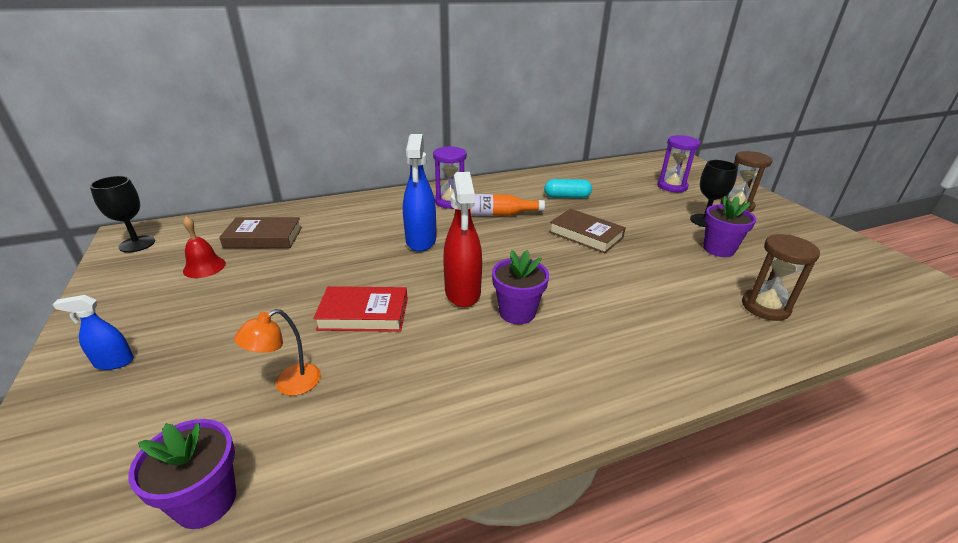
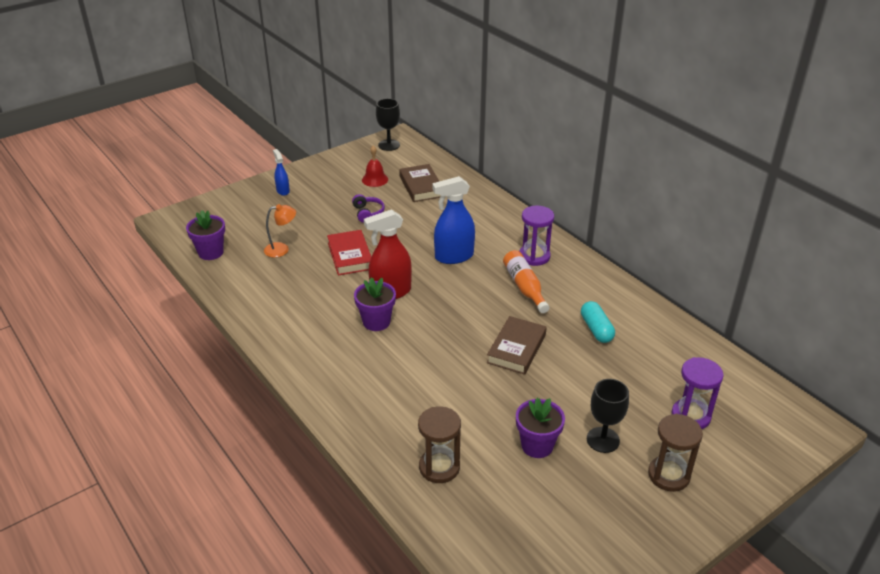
camera: 75 degrees right, 5 degrees up
orange lamp [234,309,321,396] -> orange lamp turned 135 degrees clockwise [264,204,296,258]
none -> purple headphones [352,194,385,223]

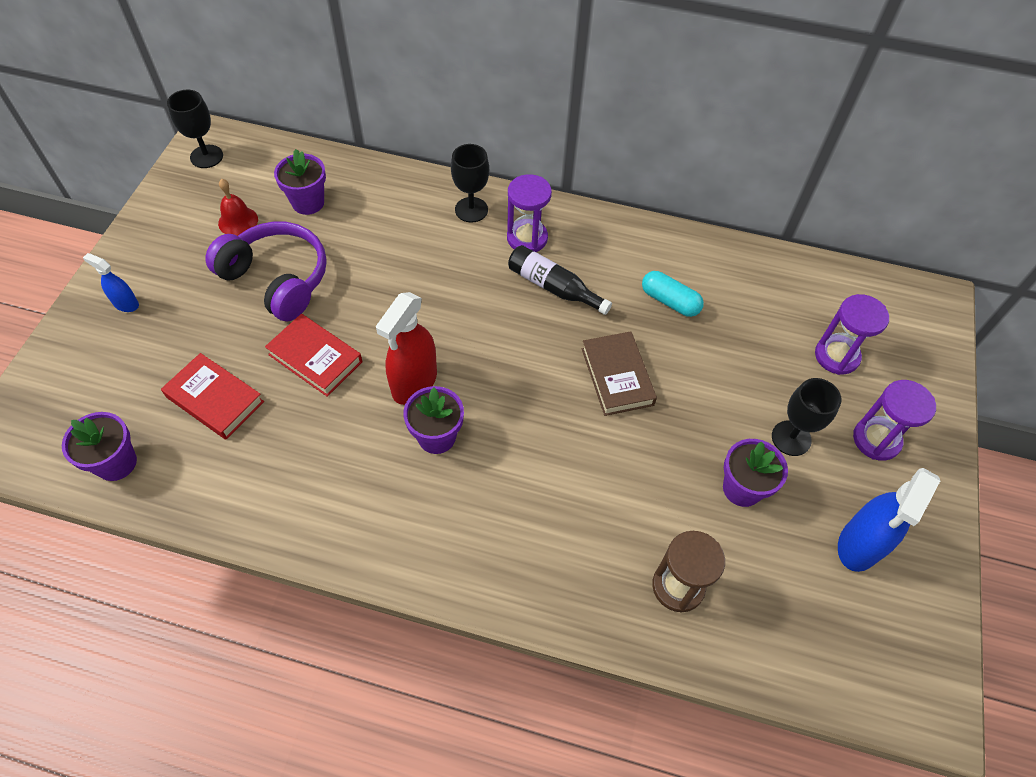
camera: 40 degrees left, 20 degrees up
orange lamp [264,204,296,258] -> red book [161,353,264,439]
purple headphones [352,194,385,223] -> purple headphones [205,221,327,321], size x2.14
brown book [399,164,441,202] -> purple flower pot [274,149,326,215]
blue spray bottle [432,176,475,264] -> blue spray bottle moved to [838,468,940,572]
orange bottle [503,250,550,313] -> black bottle [508,245,612,315]
brown hourglass [648,414,703,492] -> purple hourglass [853,380,936,461]
none -> black goblet [451,144,489,223]

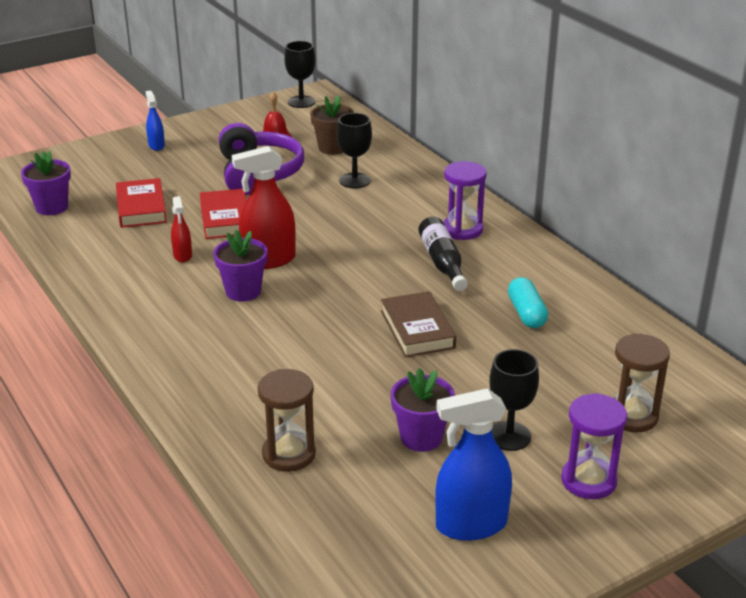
camera: 45 degrees right, 25 degrees down
purple flower pot [274,149,326,215] -> brown flower pot [310,95,354,155]
black goblet [451,144,489,223] -> black goblet moved to [337,113,372,188]
brown book [582,331,657,416] -> brown book turned 45 degrees counterclockwise [381,291,456,357]
purple hourglass [815,294,889,375] -> brown hourglass [614,333,670,432]
none -> red spray bottle [171,196,192,262]

